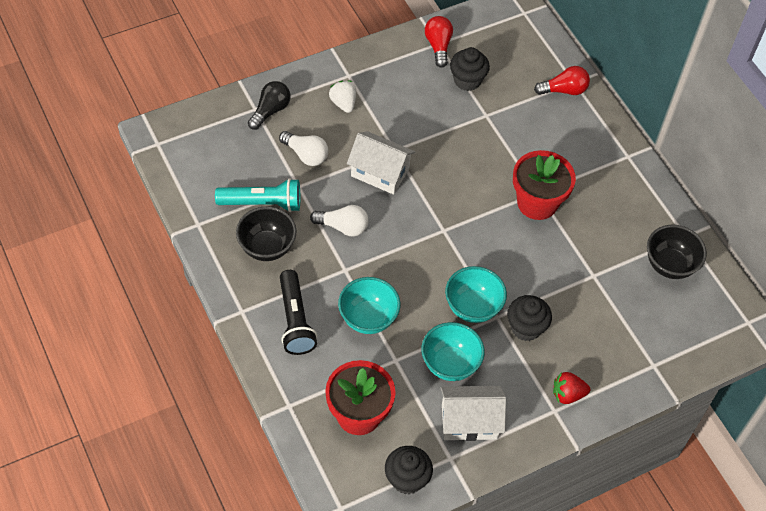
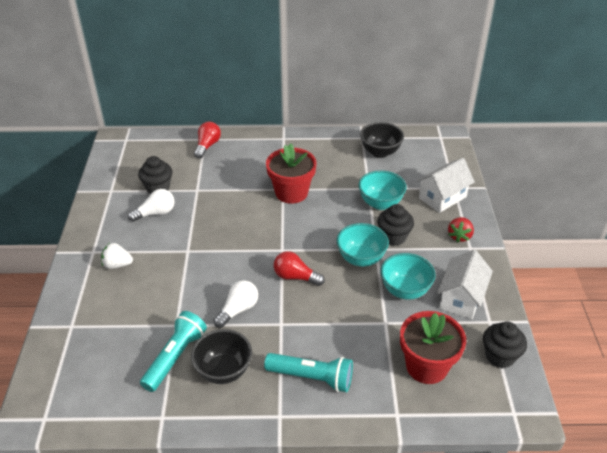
camera: 60 degrees left, 15 degrees down
black light bulb [248,81,291,130] -> none
white light bulb [279,131,328,166] -> white light bulb moved to [128,189,174,222]
black flashlight [280,270,317,355] -> turquoise flashlight [264,353,353,392]
turquoise bowl [338,277,400,334] -> turquoise bowl moved to [359,170,407,210]
white house [347,131,415,195] -> white house moved to [417,158,475,213]
red light bulb [425,16,453,68] -> red light bulb moved to [274,251,325,286]

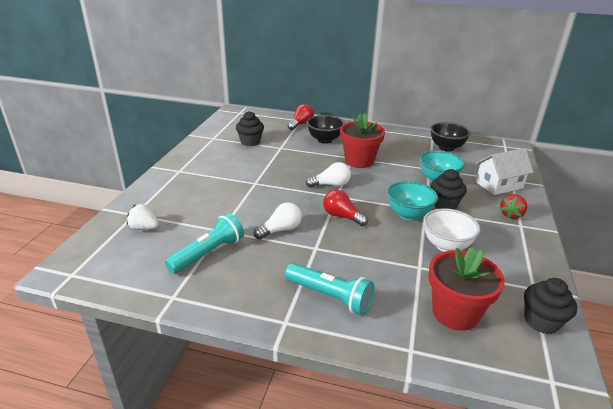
camera: 15 degrees right, 10 degrees down
white strawberry [101,243,133,269] -> white strawberry moved to [127,204,159,230]
white light bulb [128,189,174,222] -> white light bulb moved to [306,162,351,187]
black bowl [191,329,252,384] -> black bowl moved to [307,115,345,144]
turquoise bowl [381,253,436,300] -> white bowl [423,208,480,252]
white house [437,250,493,319] -> none

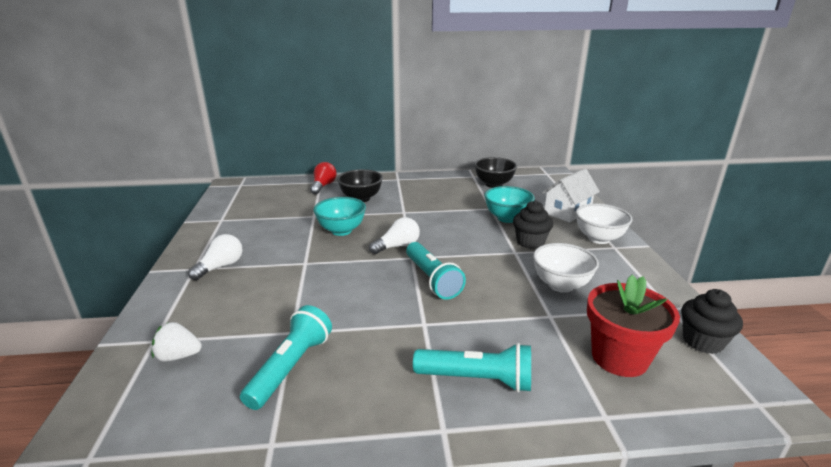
camera: 20 degrees left, 5 degrees down
black cupcake [236,111,264,146] -> none
white light bulb [254,202,302,240] -> white light bulb moved to [188,234,242,280]
red light bulb [323,190,368,226] -> turquoise flashlight [406,242,466,300]
red flower pot [340,114,385,168] -> none
turquoise bowl [387,181,438,221] -> turquoise bowl moved to [313,197,366,236]
red strawberry [500,194,527,219] -> white bowl [576,204,633,244]

